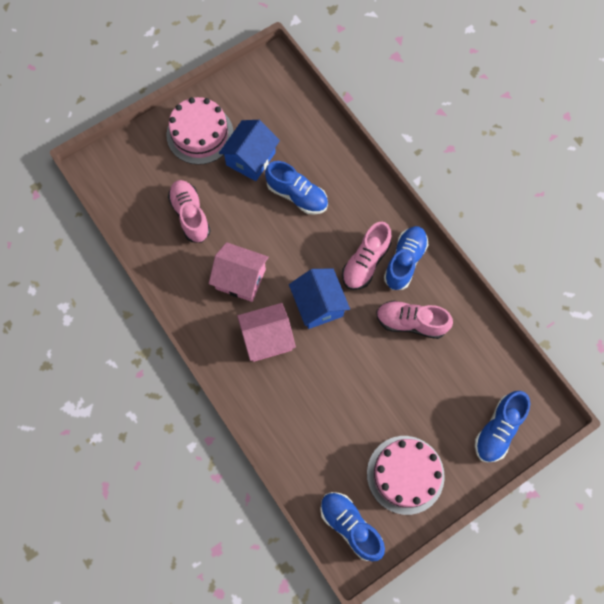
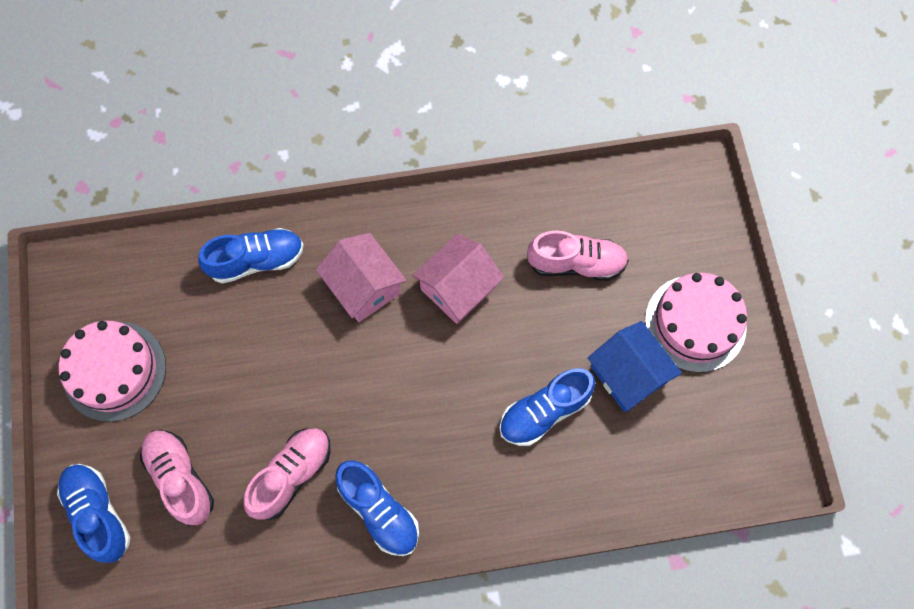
camera: 115 degrees right, 0 degrees up
pink house [237,303,296,362] -> pink house turned 45 degrees counterclockwise [316,233,407,322]
blue house [289,268,350,329] -> none
blue shoe [320,492,385,561] -> blue shoe moved to [198,228,304,284]
pink shoe [342,222,391,290] -> pink shoe moved to [140,430,214,525]

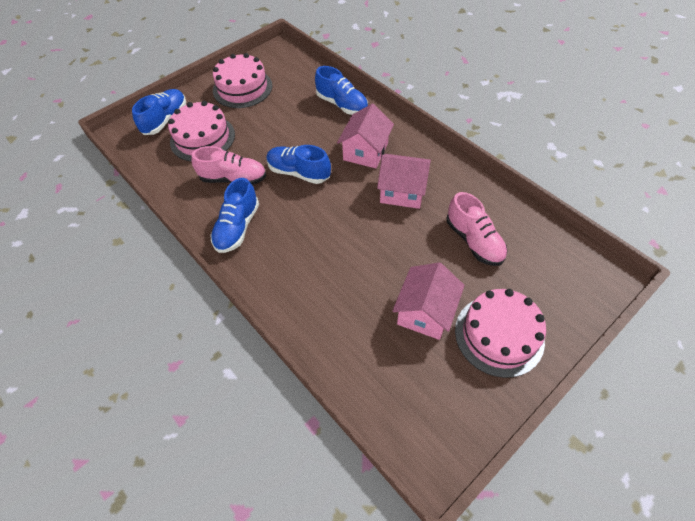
camera: 60 degrees right, 15 degrees down
pink shoe [140,430,214,525] -> pink cake [168,101,235,162]
blue shoe [499,368,595,446] -> blue shoe moved to [266,145,331,184]
blue house [588,321,682,412] -> pink house [392,262,465,340]

